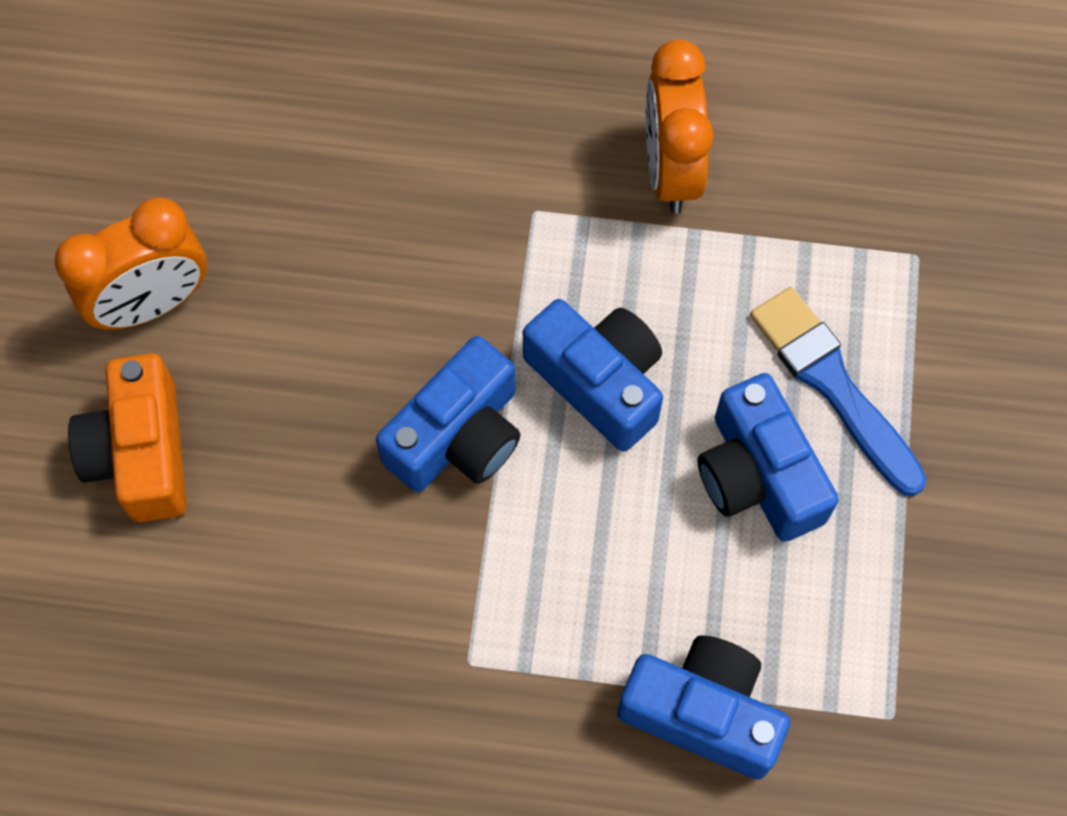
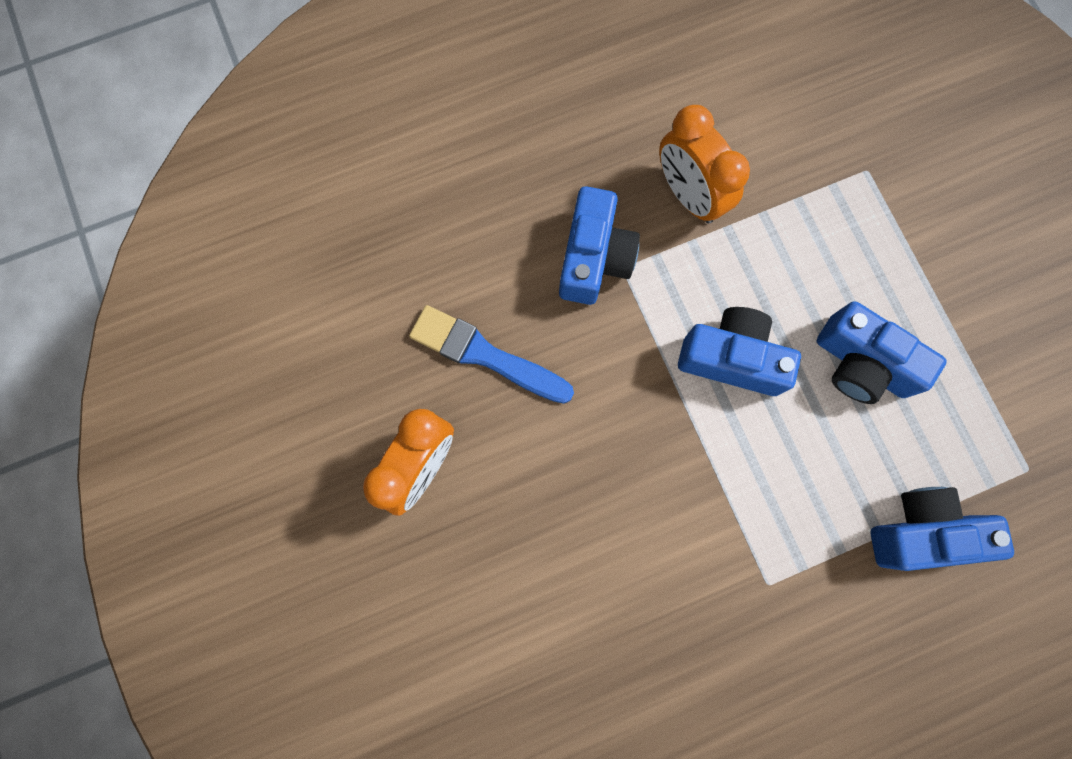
camera: 30 degrees left, 10 degrees up
orange camera [68,353,187,522] -> none
blue camera [376,336,521,492] -> blue camera moved to [559,186,640,305]
blue brush [750,287,927,496] -> blue brush moved to [409,305,574,404]

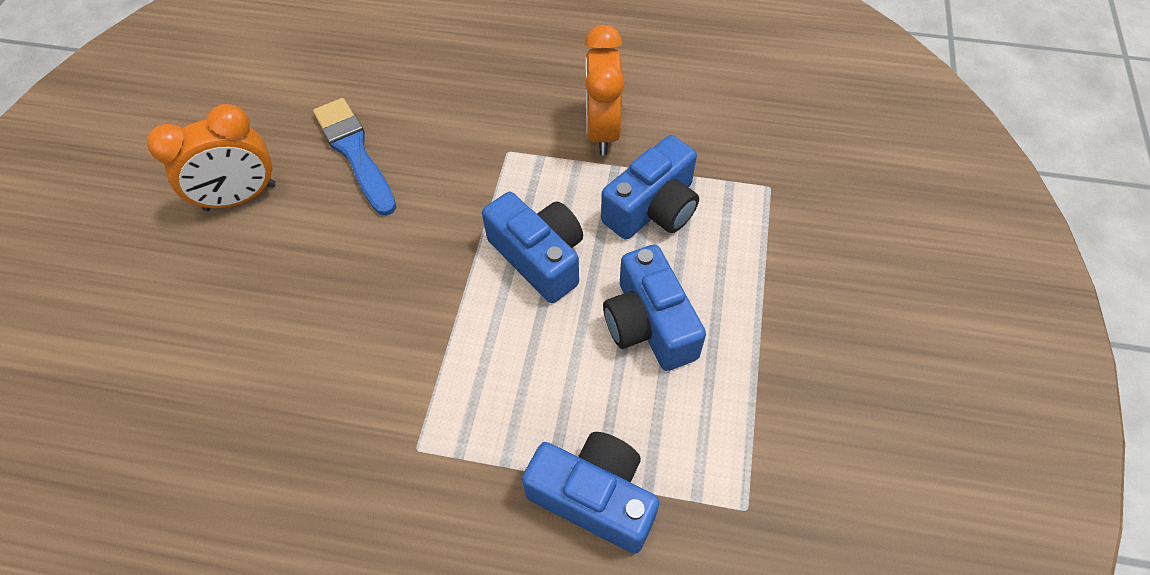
camera: 35 degrees right, 20 degrees down
blue camera [559,186,640,305] -> blue camera moved to [601,135,699,240]

